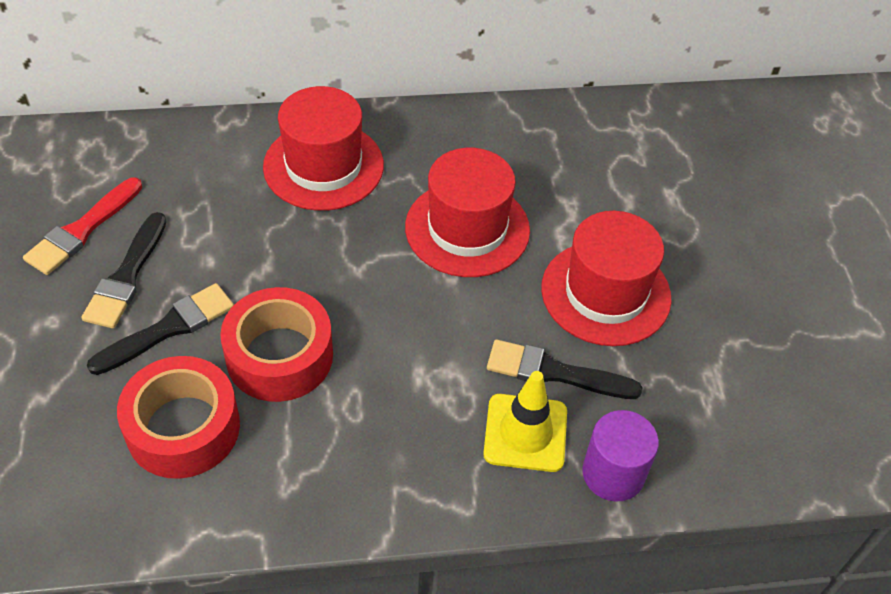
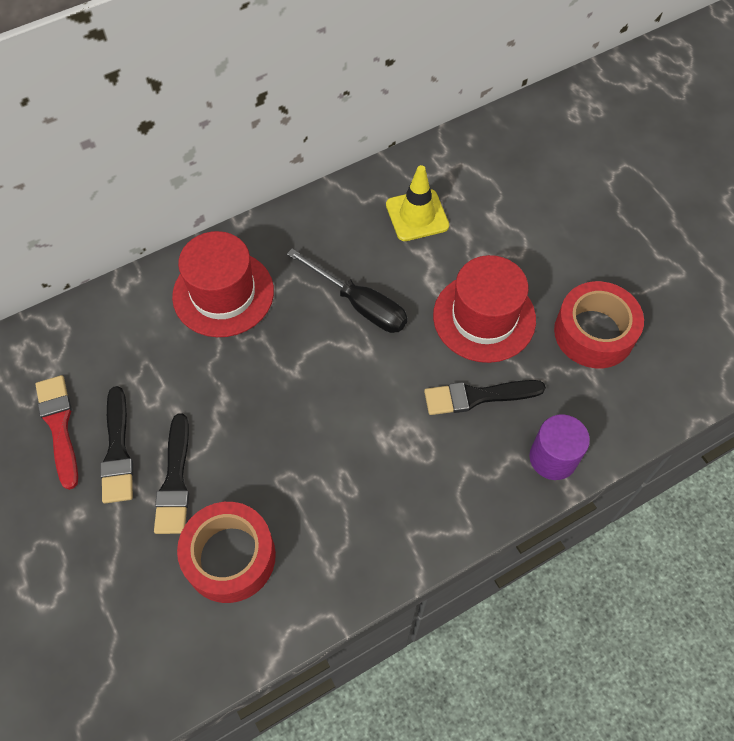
camera: 20 degrees left, 10 degrees up
red brush [23,177,142,275] -> red brush turned 150 degrees clockwise [35,375,78,490]
black brush [87,283,234,375] -> black brush turned 150 degrees clockwise [154,414,189,534]
red tape [220,287,333,402] -> red tape moved to [554,281,644,368]
red hat [405,148,530,277] -> black screwdriver [287,249,408,333]
yellow traffic cone [483,371,567,472] -> yellow traffic cone moved to [386,165,449,241]

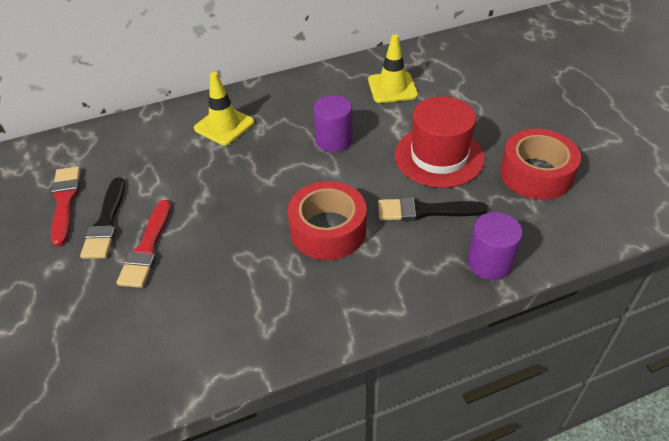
camera: 10 degrees right, 15 degrees down
black brush [154,414,189,534] -> red brush [117,200,171,288]
red hat [172,231,274,337] -> yellow traffic cone [194,72,254,145]
red tape [177,502,276,603] -> red tape moved to [288,181,367,260]
black screwdriver [287,249,408,333] -> purple cylinder [313,95,353,152]

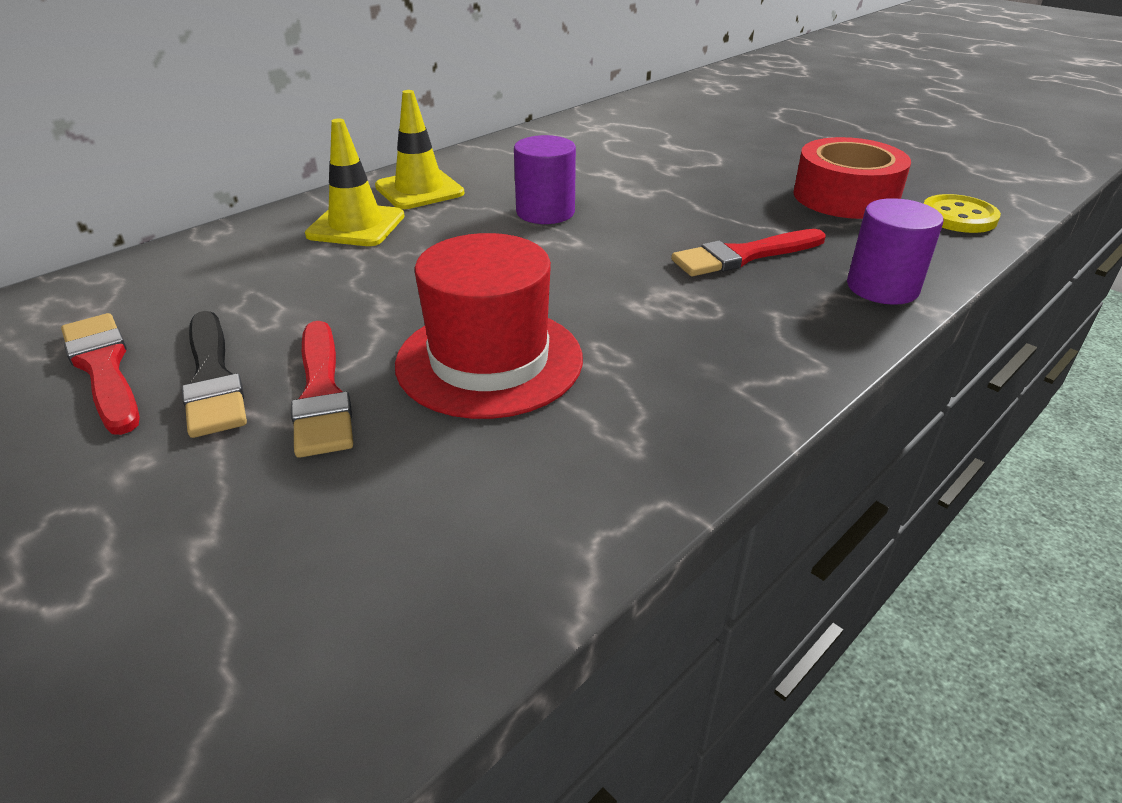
camera: 25 degrees left, 10 degrees down
red tape [288,181,367,260] -> none
yellow traffic cone [368,34,418,103] -> yellow traffic cone moved to [375,90,464,209]
black brush [378,197,488,221] -> red brush [671,229,825,276]
red hat [395,96,485,188] -> red hat moved to [395,233,583,419]
none -> yellow button [924,194,1001,233]

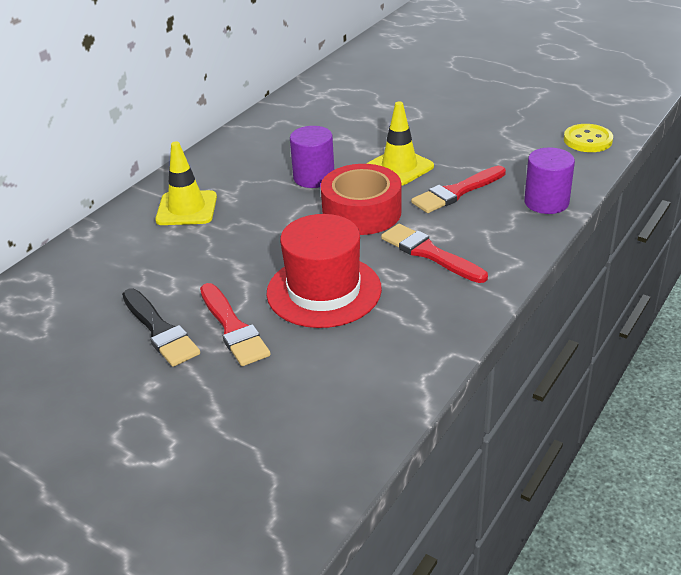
camera: 10 degrees left, 0 degrees up
red brush [61,313,140,435] -> red brush moved to [381,224,488,283]
yellow traffic cone [375,90,464,209] -> yellow traffic cone moved to [367,101,434,186]
red tape [793,137,911,219] -> red tape moved to [321,164,402,235]

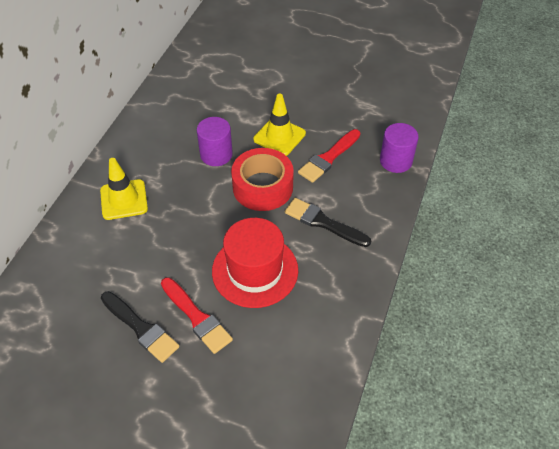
camera: 15 degrees left, 15 degrees up
red brush [381,224,488,283] -> black brush [285,198,371,247]
yellow button [564,124,613,152] -> none

